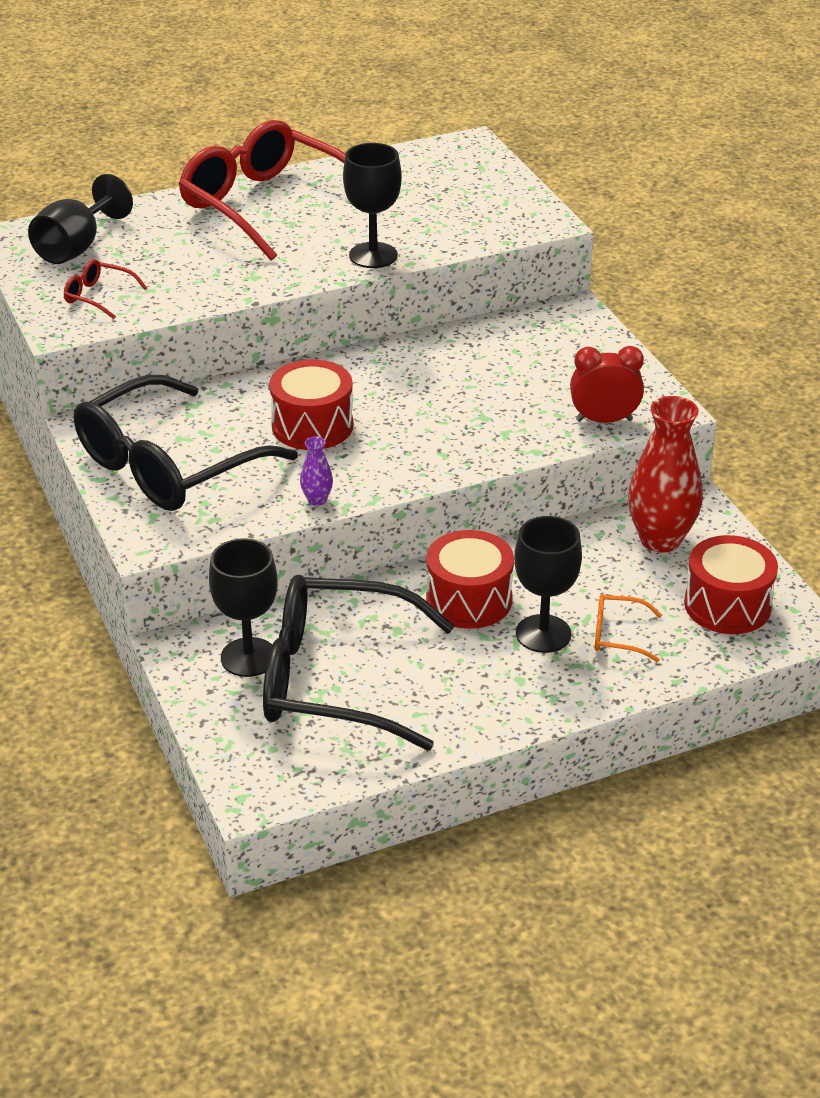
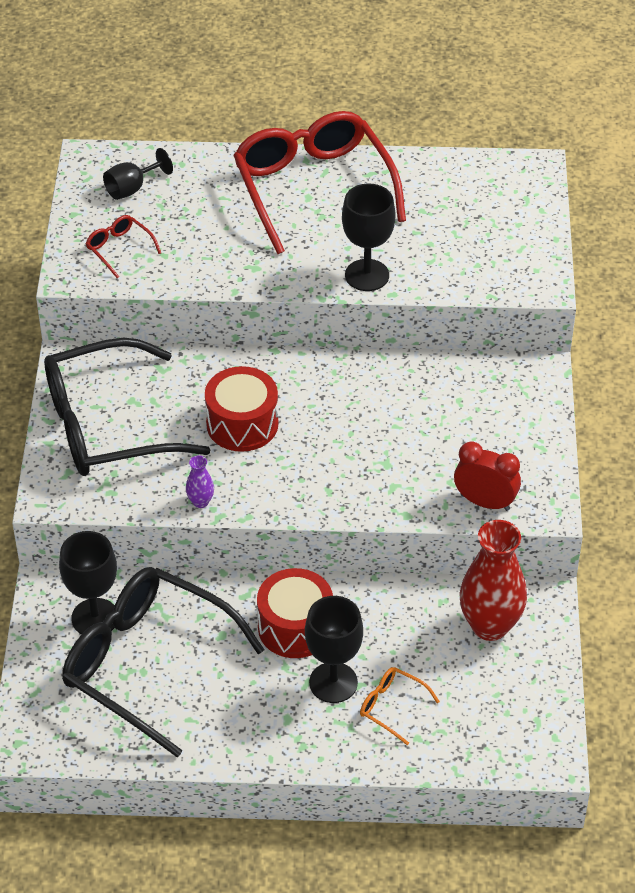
camera: 25 degrees right, 10 degrees up
black goblet [28,174,133,264] -> black goblet [103,148,173,200], size x0.66
red drum [684,535,778,634] -> none

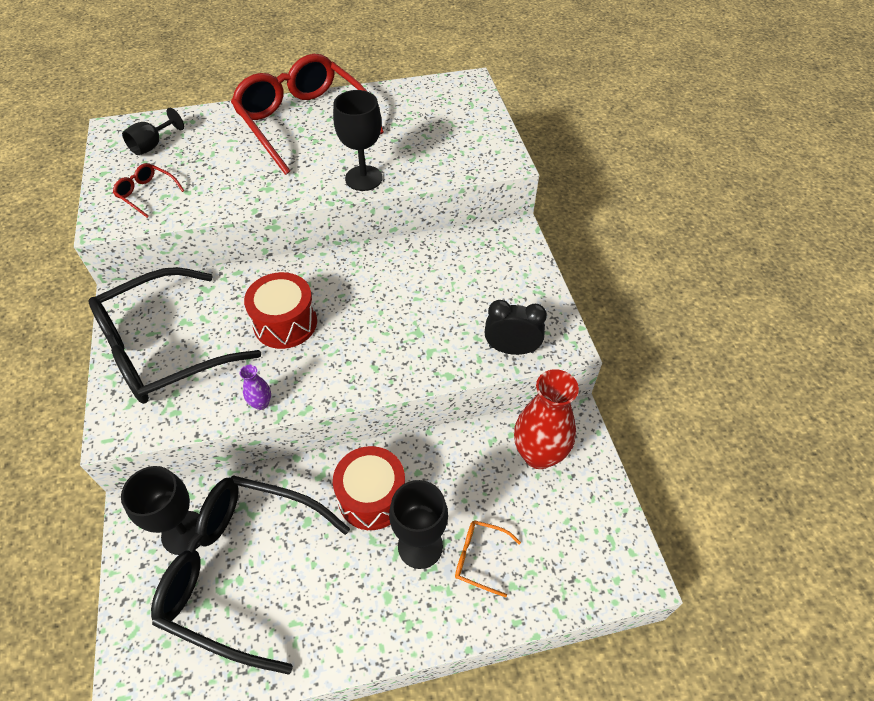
camera: 15 degrees left, 5 degrees up
red clock [454,441,521,511] -> black clock [485,300,547,355]

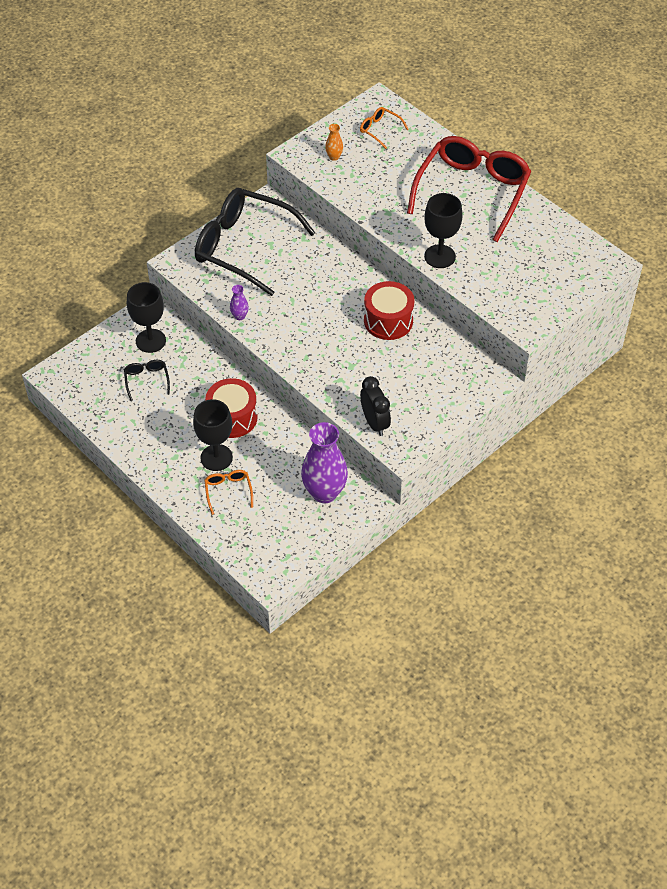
camera: 60 degrees right, 0 degrees up
red glasses [113,163,185,218] -> orange vase [325,124,343,161]
black goblet [122,108,184,155] -> orange glasses [360,107,408,149]
black glasses [151,476,350,675] -> black glasses [124,360,170,401], size x0.40
red drum [244,272,317,349] -> red drum moved to [364,281,414,340]
red vase [514,369,579,469] -> purple vase [301,422,348,503]

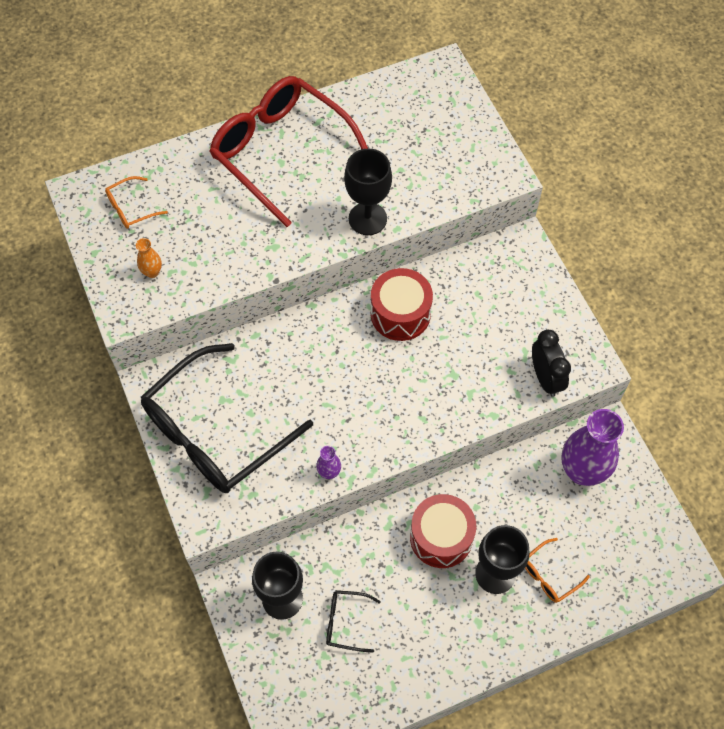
camera: 70 degrees left, 10 degrees up
orange glasses [204,470,253,515] -> orange glasses turned 45 degrees counterclockwise [525,538,590,603]
black clock [360,376,391,436] -> black clock turned 75 degrees clockwise [532,330,571,397]

